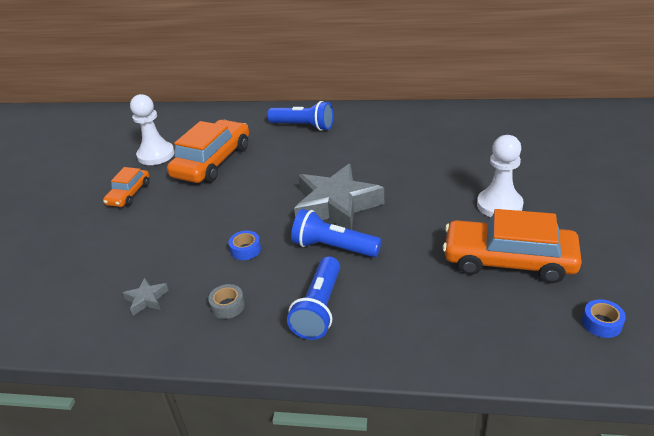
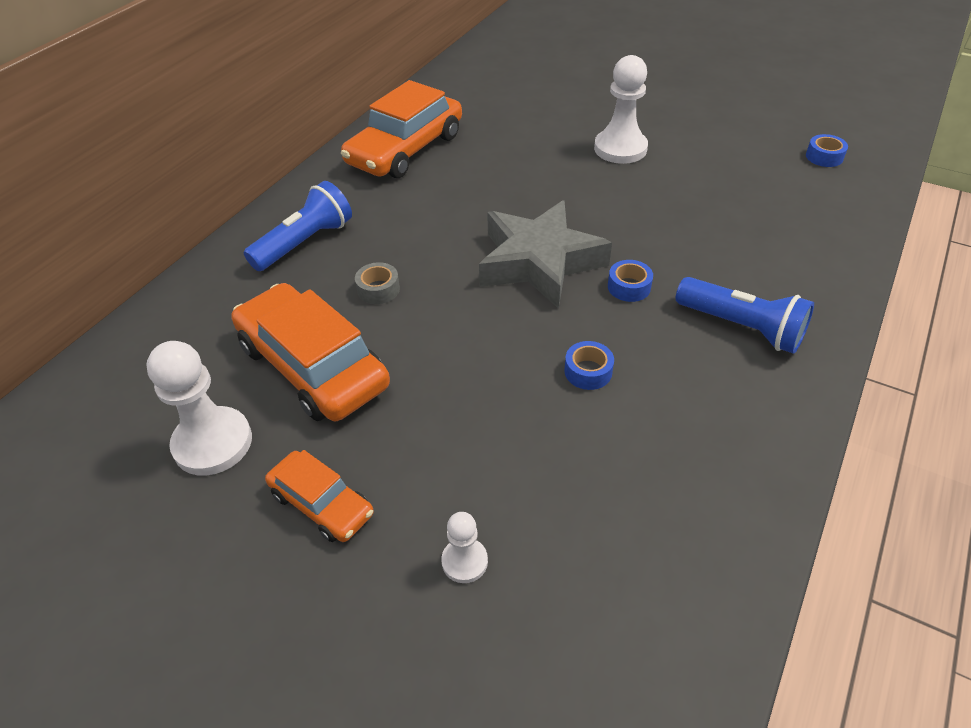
camera: 70 degrees left, 10 degrees up
grey star [123,278,168,315] -> none
grey tape [208,284,245,319] -> grey tape moved to [355,262,400,304]
blue flashlight [291,209,382,257] -> blue tape [608,260,653,302]
orange car [443,209,582,283] -> orange car moved to [341,80,462,178]
none -> white pawn [441,512,488,583]

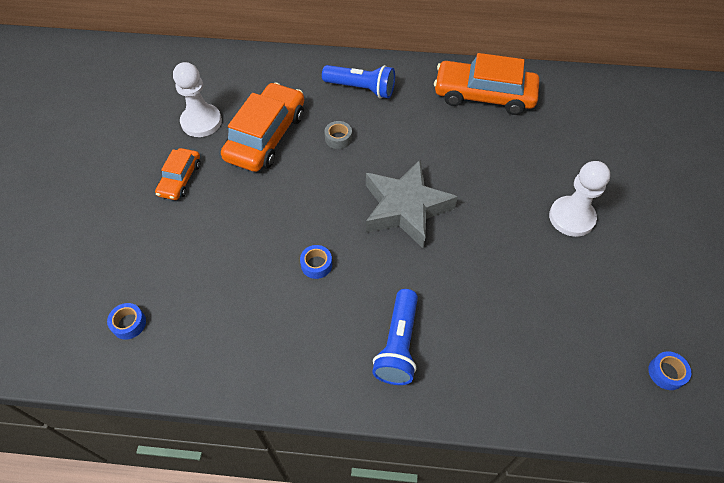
camera: 65 degrees right, 10 degrees up
white pawn [441,512,488,583] -> none
blue tape [608,260,653,302] -> blue tape moved to [107,303,146,340]

